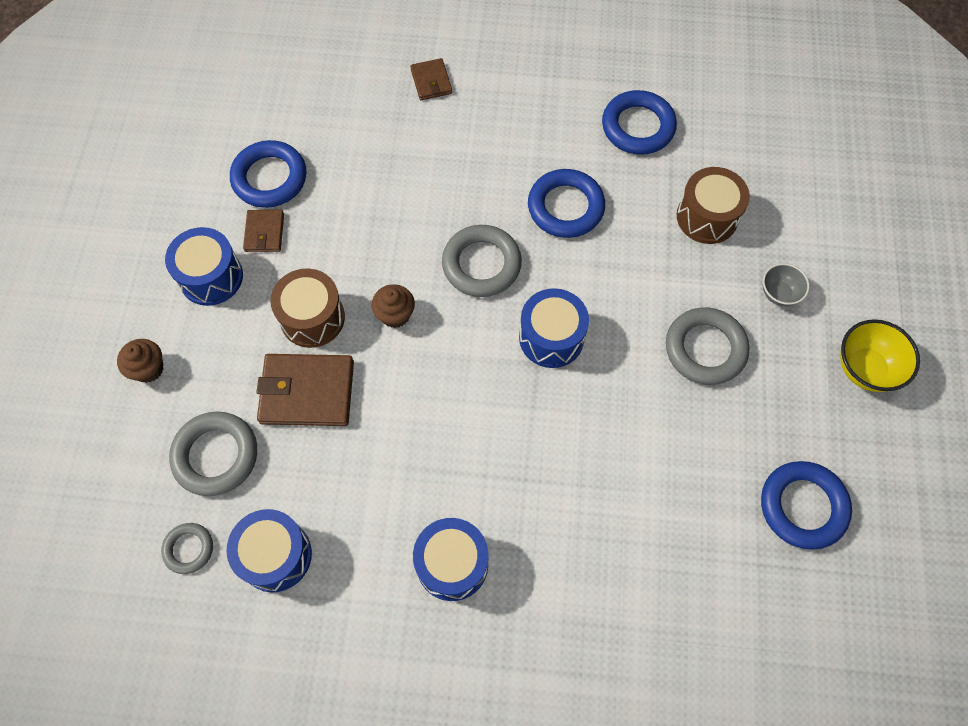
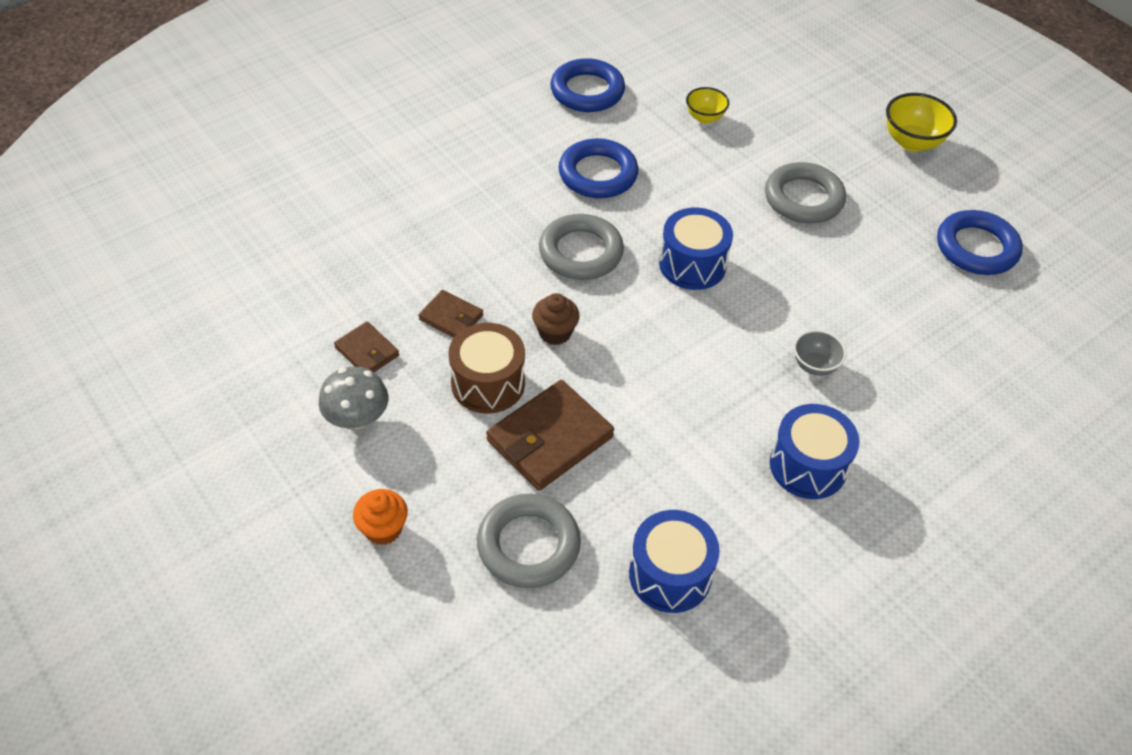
camera: 45 degrees left, 15 degrees down
brown cupcake [117,339,164,383] -> orange cupcake [353,489,408,545]
grey ring [161,523,213,574] -> none
blue drum [165,227,243,306] -> grey mushroom [319,366,389,429]
blue ring [230,140,306,208] -> none
brown wallet [410,58,452,100] -> brown wallet moved to [418,290,483,338]
brown drum [677,167,750,244] -> yellow bowl [686,87,729,124]
grey bowl [763,263,810,306] -> grey bowl moved to [794,330,846,376]

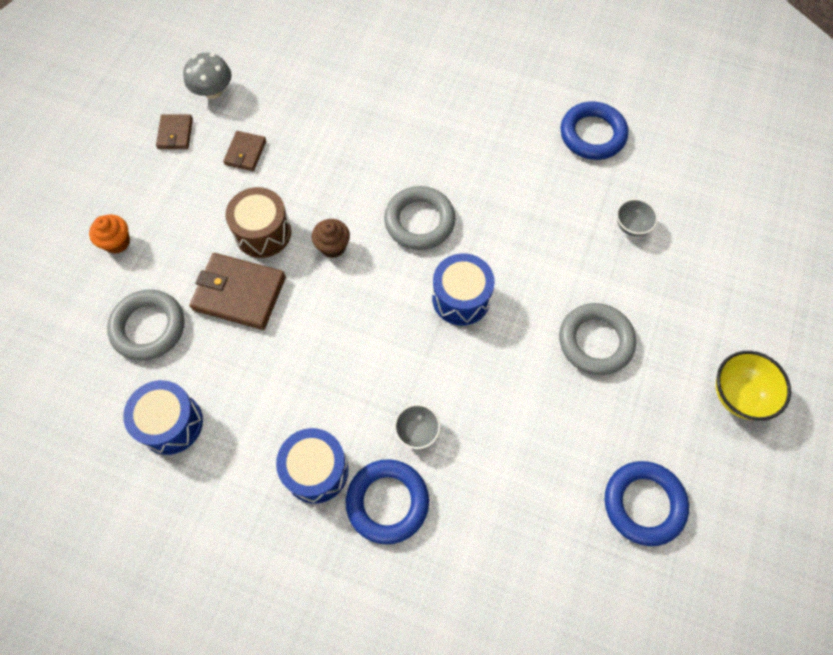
camera: 60 degrees right, 15 degrees up
grey mushroom [319,366,389,429] -> grey mushroom moved to [183,53,232,99]
brown wallet [418,290,483,338] -> brown wallet moved to [156,115,193,149]
blue ring [559,138,638,198] -> blue ring moved to [345,459,429,544]
yellow bowl [686,87,729,124] -> grey bowl [617,199,658,237]

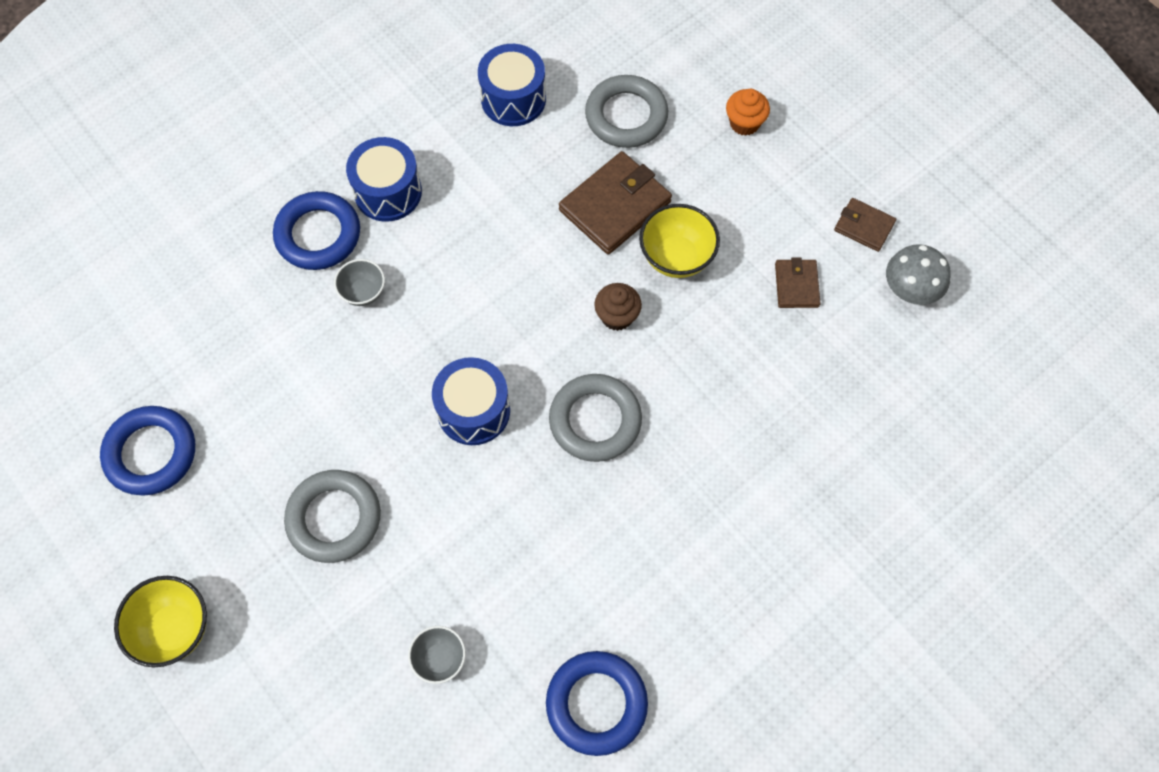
camera: 120 degrees right, 0 degrees up
brown wallet [223,131,266,171] -> brown wallet turned 45 degrees clockwise [775,257,821,308]
brown drum [225,187,291,258] -> yellow bowl [639,204,720,278]

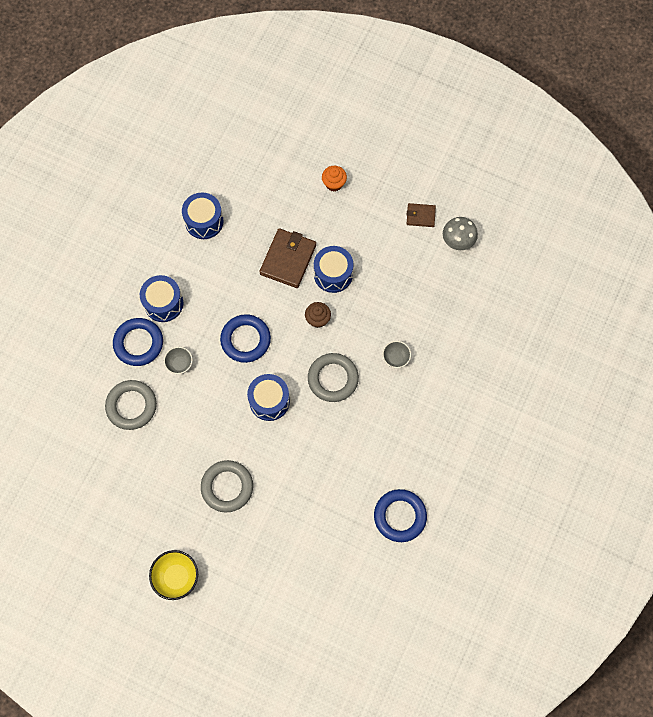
camera: 25 degrees left, 5 degrees up
blue ring [100,406,195,496] -> blue ring moved to [220,314,271,363]
grey bowl [408,626,466,684] -> grey bowl moved to [382,341,411,368]
grey ring [585,75,668,148] -> grey ring moved to [105,380,157,430]
yellow bowl [639,204,720,278] -> blue drum [314,246,354,293]
brown wallet [775,257,821,308] -> none

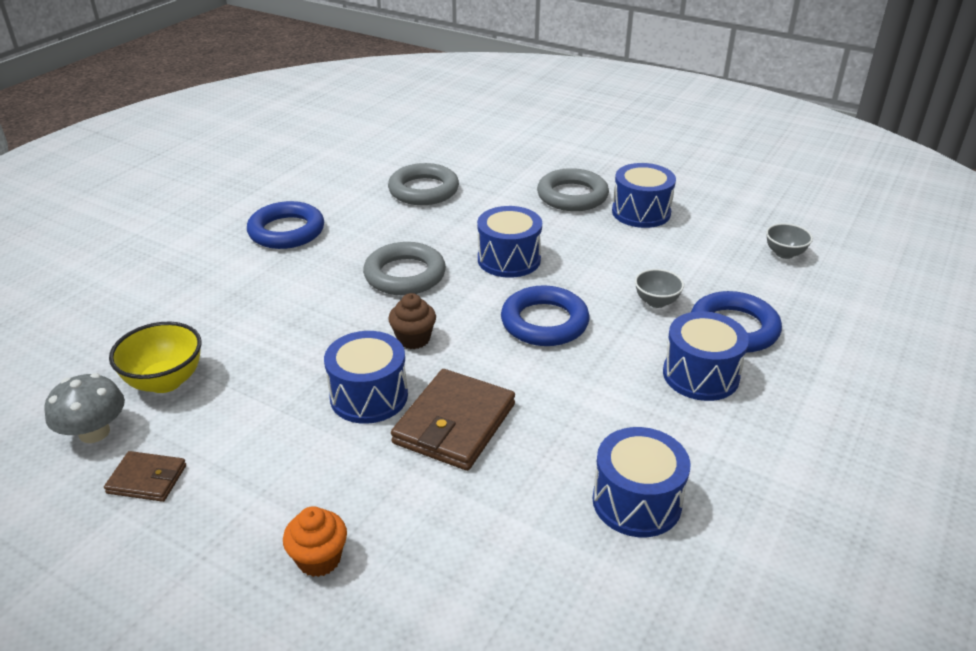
camera: 175 degrees left, 35 degrees down
grey ring [105,380,157,430] -> grey ring moved to [388,163,459,205]
yellow bowl [149,550,198,600] -> yellow bowl moved to [109,322,201,393]
blue ring [374,489,427,542] -> blue ring moved to [247,201,324,249]
grey bowl [382,341,411,368] -> grey bowl moved to [766,223,813,259]
none -> blue drum [612,163,676,228]

